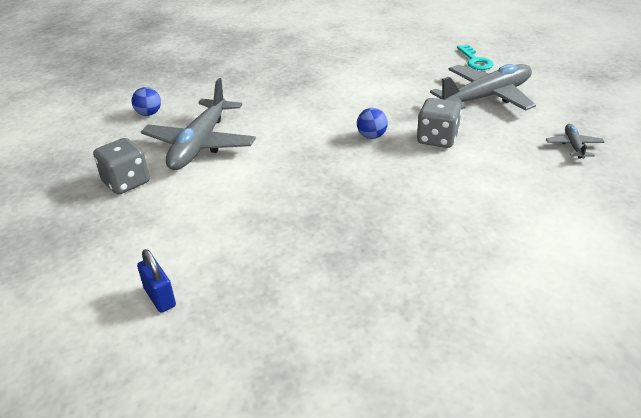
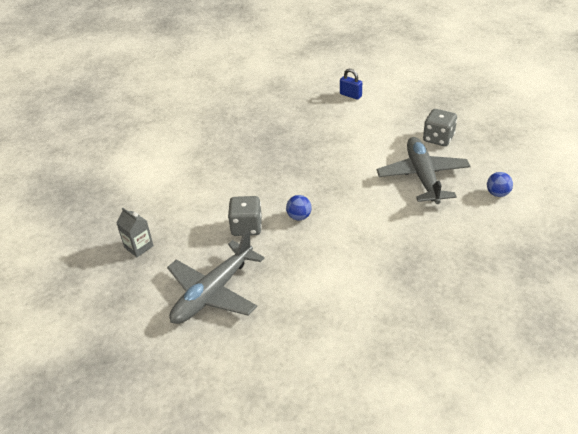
camera: 160 degrees right, 5 degrees up
turquoise key [457,45,494,70] -> none
grey plane [546,124,605,159] -> grey carton [116,207,154,257]

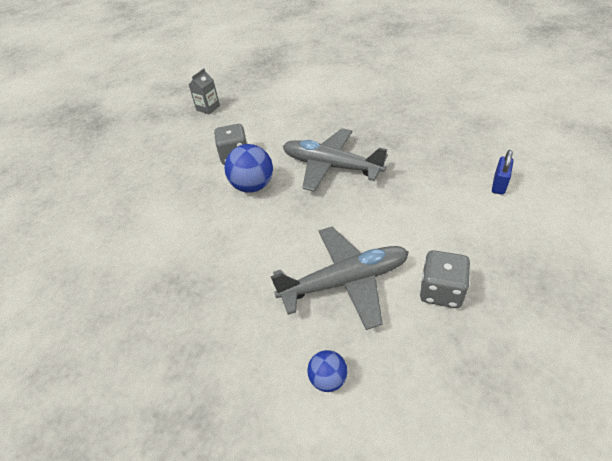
camera: 80 degrees right, 5 degrees up
grey plane [167,230,265,324] -> grey plane moved to [283,128,388,192]
blue ball [286,195,312,220] -> blue ball [225,144,273,193], size x1.77

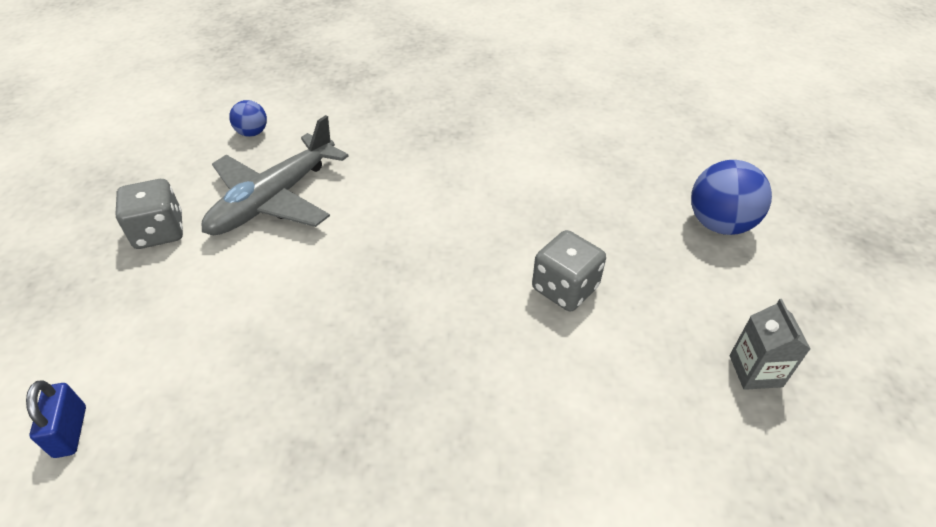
camera: 140 degrees right, 0 degrees up
blue ball [225,144,273,193] -> blue ball moved to [691,160,772,235]
grey plane [283,128,388,192] -> none

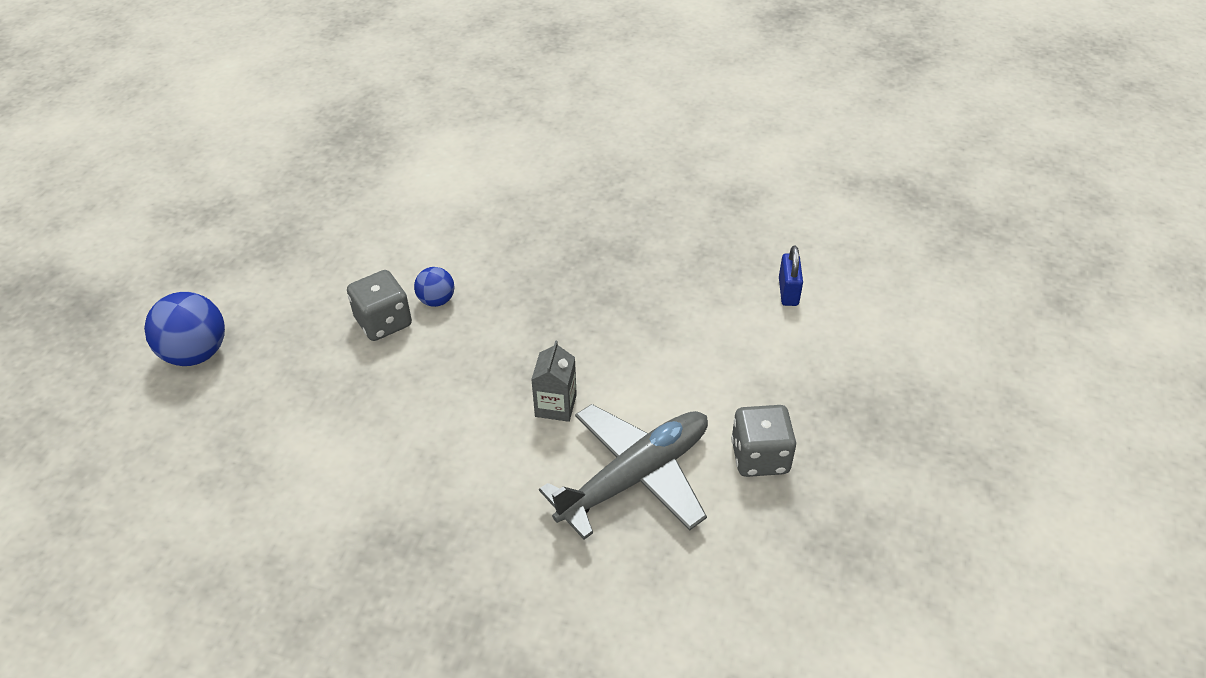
camera: 165 degrees left, 0 degrees up
blue ball [229,100,267,137] -> blue ball moved to [414,267,455,307]
grey carton [729,299,811,390] -> grey carton moved to [531,340,577,422]

